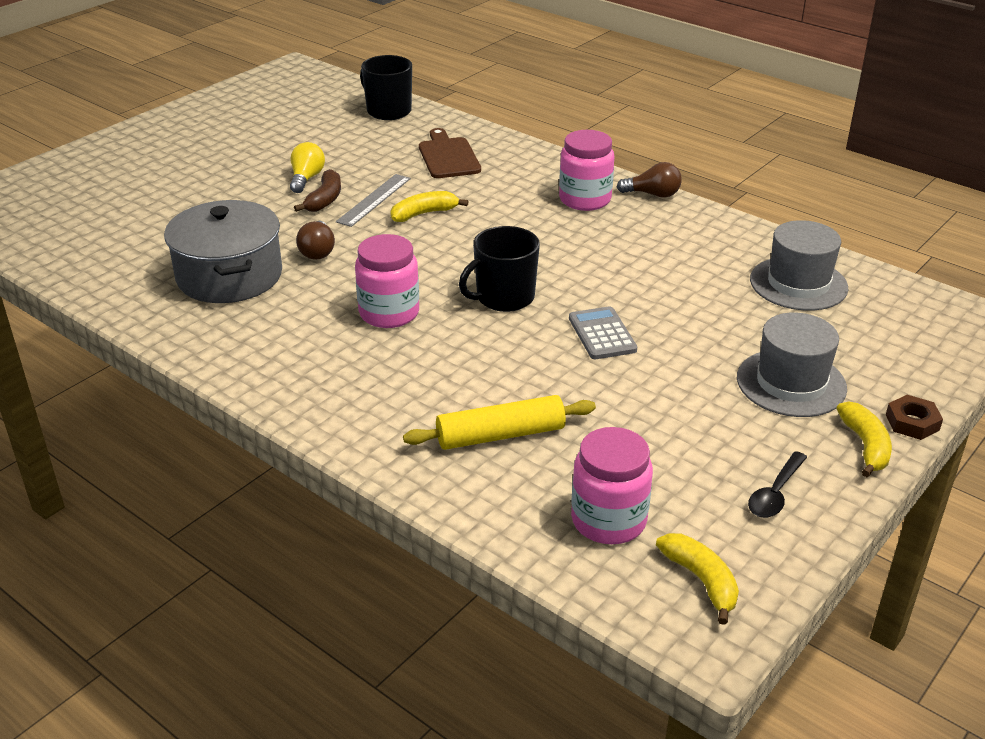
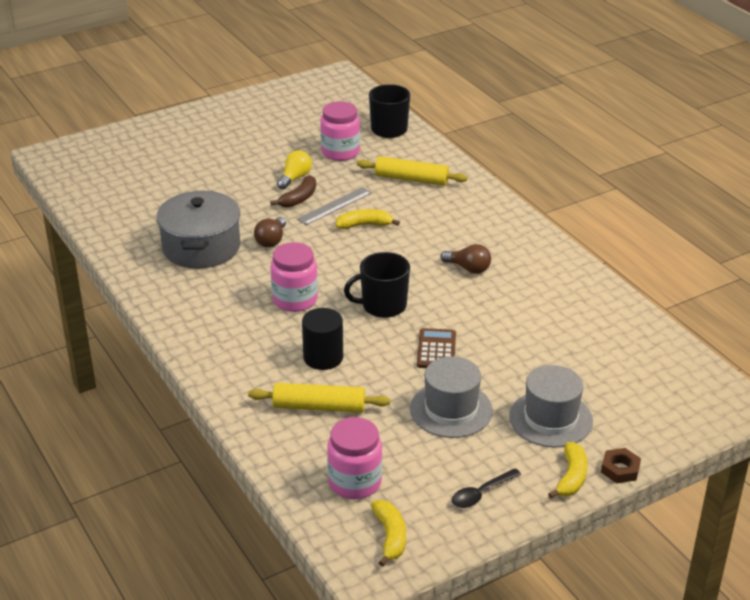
camera: 20 degrees right, 0 degrees up
brown cutting board [419,128,481,178] -> yellow rolling pin [357,156,468,185]
pink jar [559,130,614,211] -> pink jar moved to [320,101,360,161]
grey calculator [569,306,637,359] -> brown calculator [417,328,456,368]
brown light bulb [617,162,682,198] -> brown light bulb moved to [440,244,491,274]
grey hat [750,220,848,311] -> grey hat moved to [410,356,493,438]
none -> black cylinder [302,308,343,370]

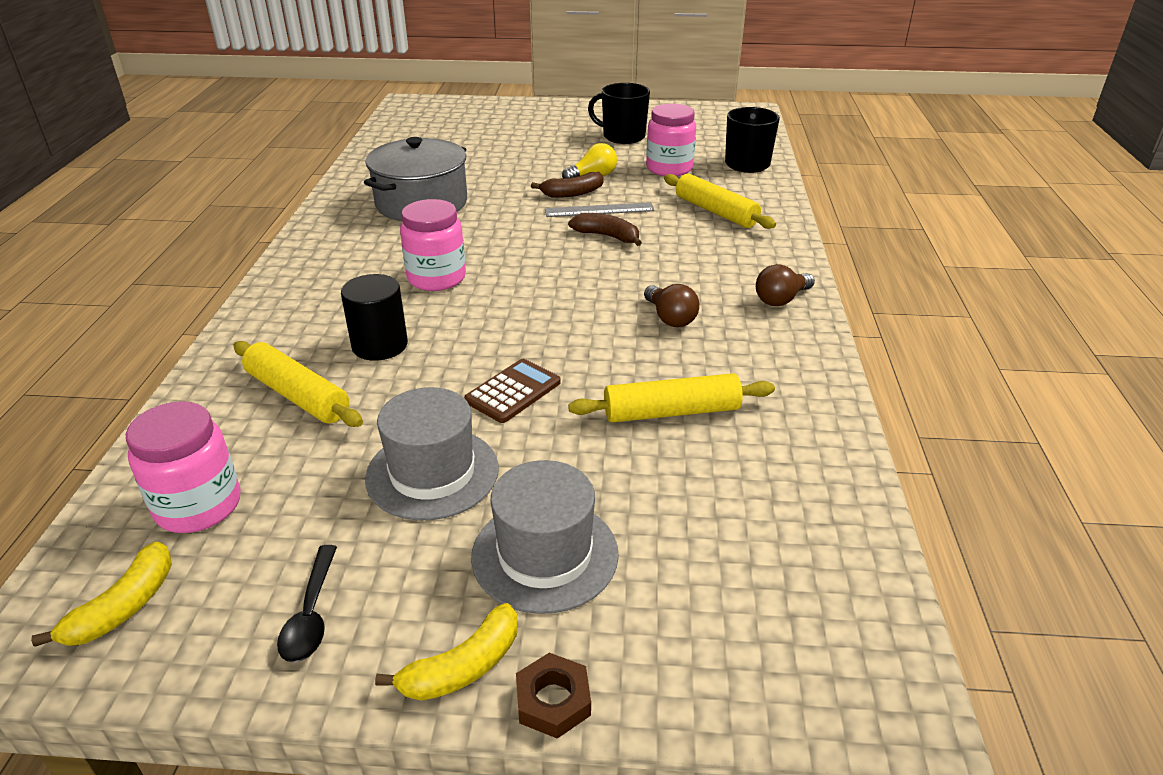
camera: 35 degrees right, 0 degrees up
brown light bulb [254,217,286,247] -> brown light bulb moved to [756,264,815,306]
yellow banana [336,209,400,229] -> brown banana [568,213,642,246]
black mug [344,252,410,318] -> black mug moved to [588,83,650,144]
black spoon [452,469,521,508] -> black spoon turned 90 degrees counterclockwise [277,545,337,663]
none -> yellow rolling pin [568,373,775,422]

